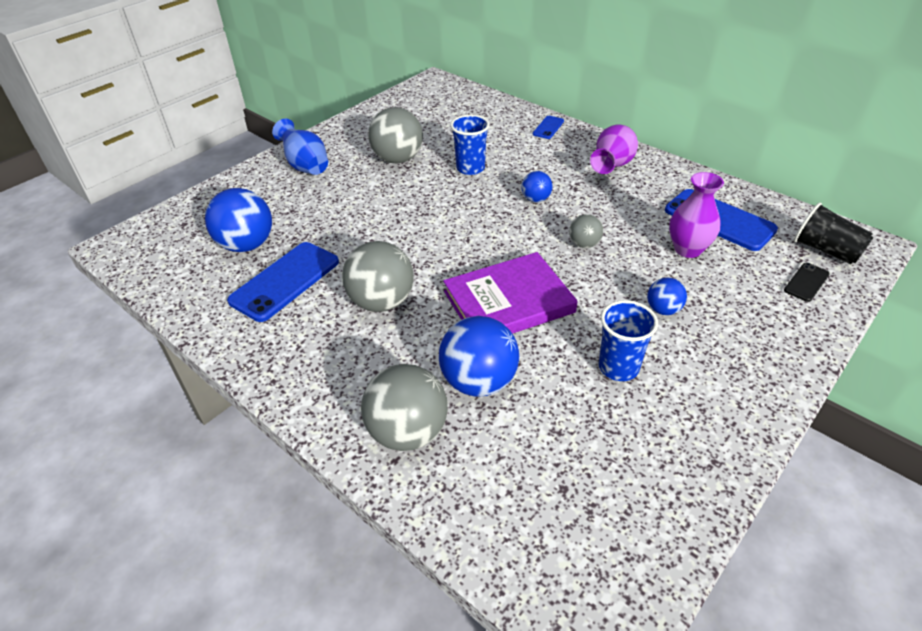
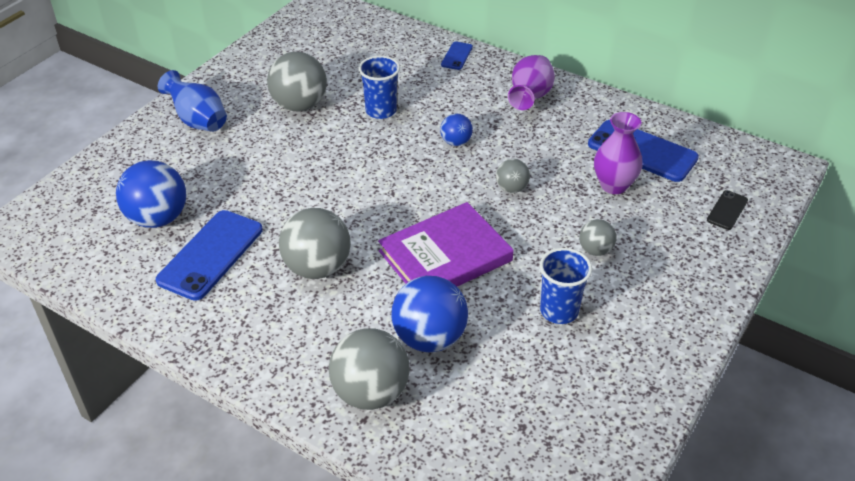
camera: 10 degrees left, 0 degrees up
blue ball [647,277,687,315] -> grey ball [579,219,616,256]
black cup [794,203,874,265] -> none

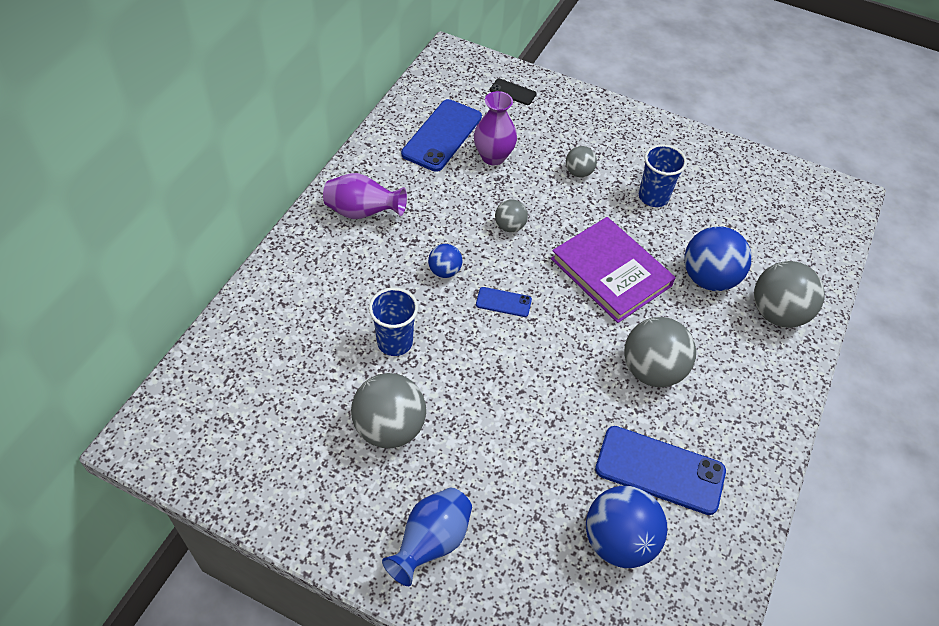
camera: 100 degrees left, 10 degrees up
blue phone [441,41,473,70] -> blue phone moved to [476,287,532,317]

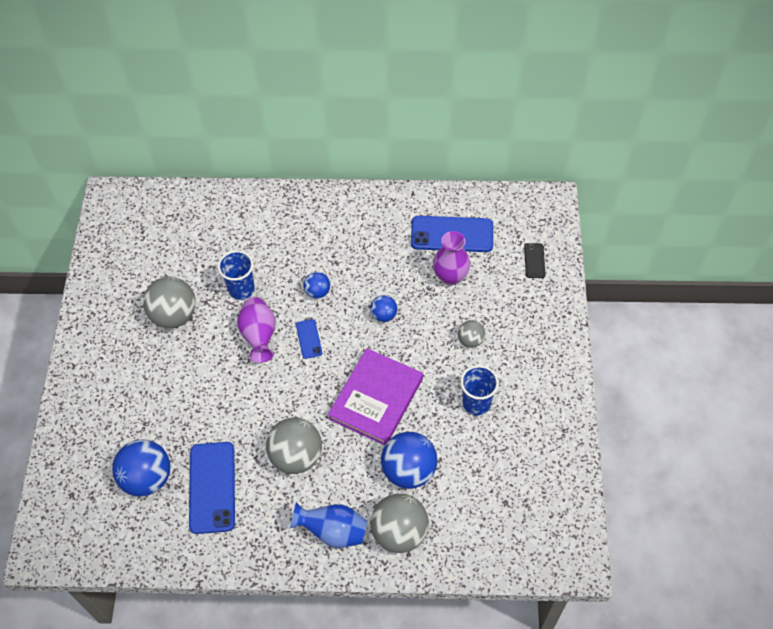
camera: 70 degrees right, 5 degrees up
purple vase [323,173,407,219] -> purple vase moved to [237,297,276,363]
blue vase [382,488,472,586] -> blue vase moved to [290,502,367,548]
grey ball [495,200,528,232] -> blue ball [370,295,397,322]

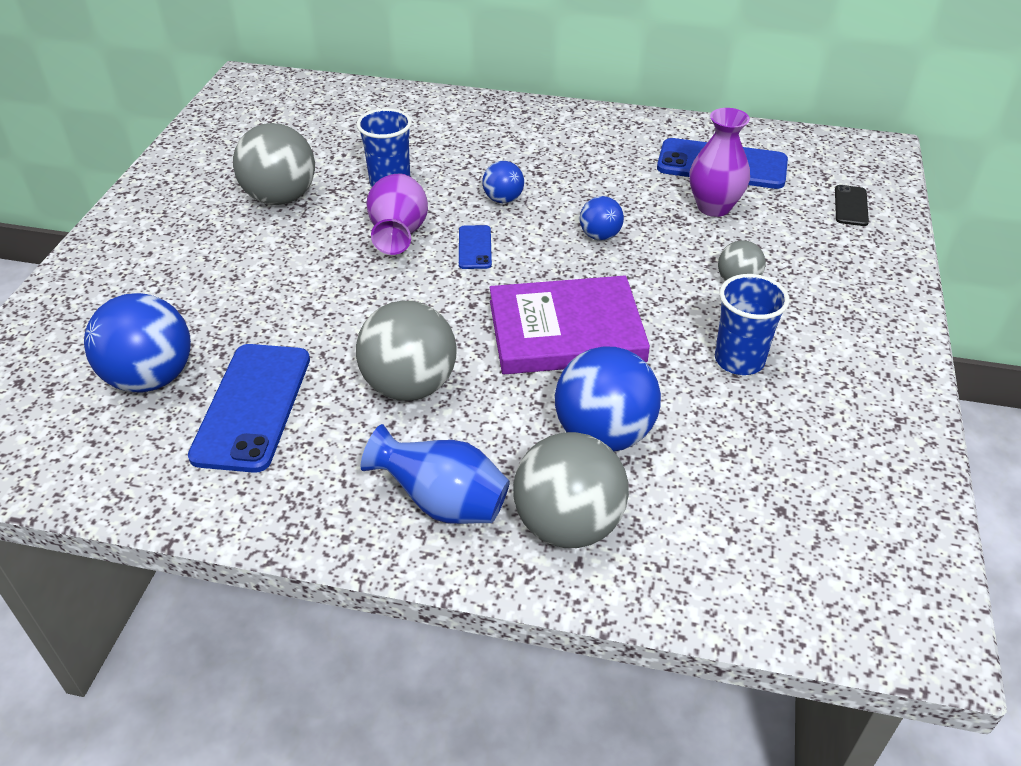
camera: 10 degrees right, 15 degrees down
purple book [328,348,423,445] -> purple book turned 45 degrees clockwise [490,276,650,374]

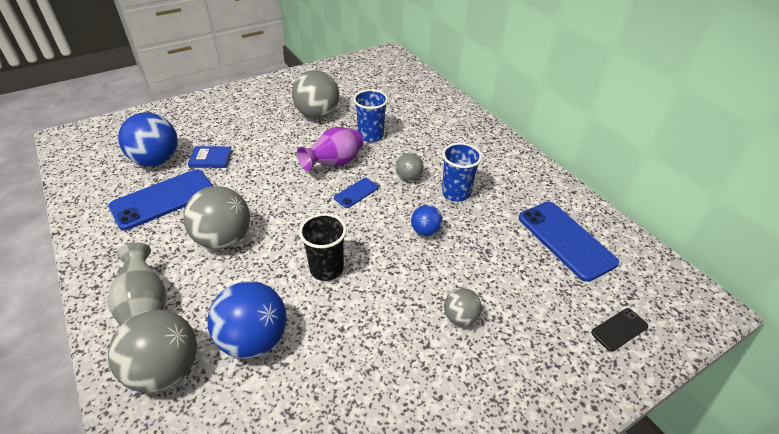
camera: 45 degrees right, 0 degrees up
blue vase [361,424,510,524] -> grey vase [107,242,167,326]
blue ball [483,161,524,203] -> grey ball [395,153,424,181]
purple book [490,276,650,374] -> black cup [299,213,347,281]
purple vase [689,108,750,217] -> none
blue cup [715,274,789,375] -> blue cup moved to [442,143,482,201]
none -> blue book [188,146,232,168]

